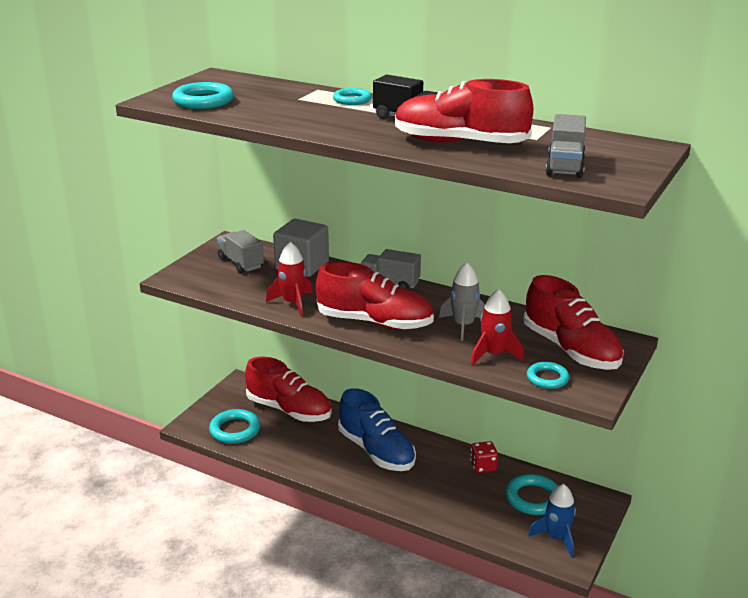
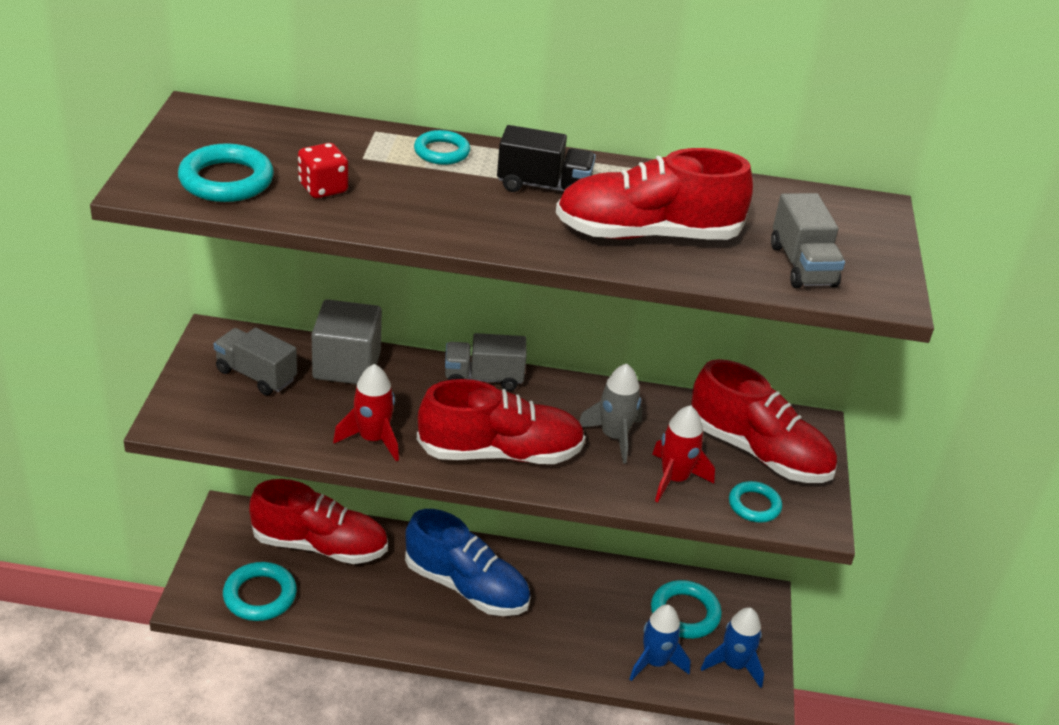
camera: 25 degrees left, 10 degrees up
red dice [470,441,498,473] -> red dice moved to [298,143,348,198]
none -> blue rocket [630,604,691,681]

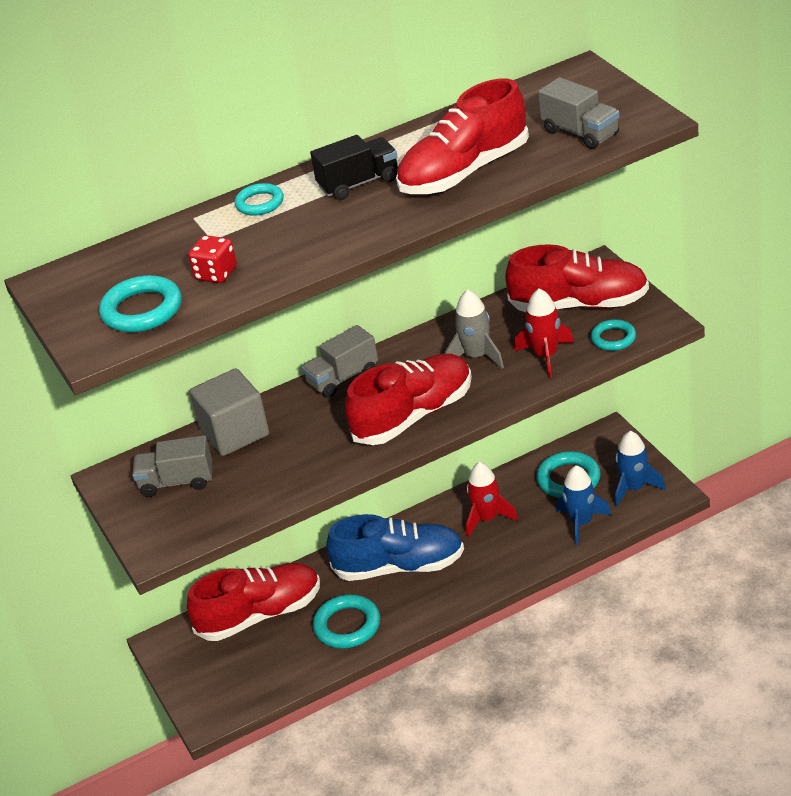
camera: 25 degrees left, 0 degrees up
turquoise ring [223,562,297,621] -> turquoise ring moved to [313,594,380,649]
red rocket [333,364,399,462] -> red rocket moved to [466,462,518,538]

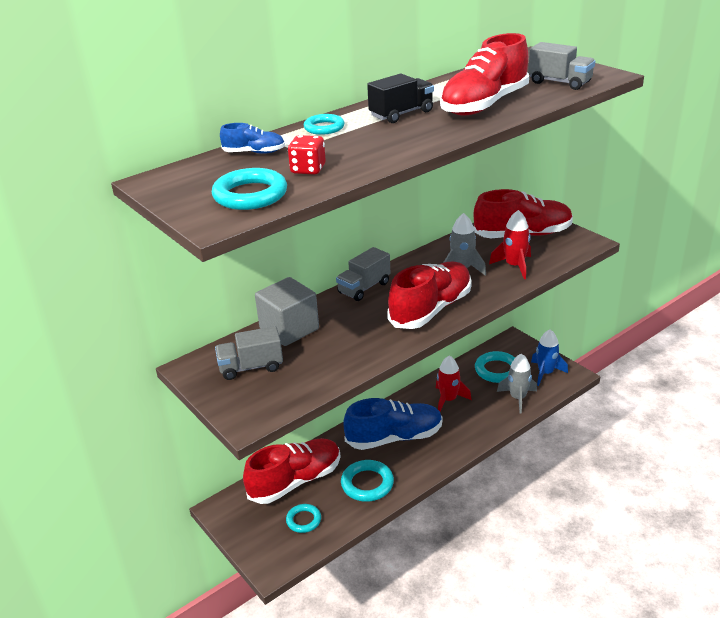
camera: 15 degrees left, 5 degrees down
blue rocket [556,465,611,545] -> grey rocket [497,354,537,414]
turquoise ring [591,319,636,351] -> turquoise ring moved to [286,504,321,533]
none -> blue shoe [220,123,285,154]

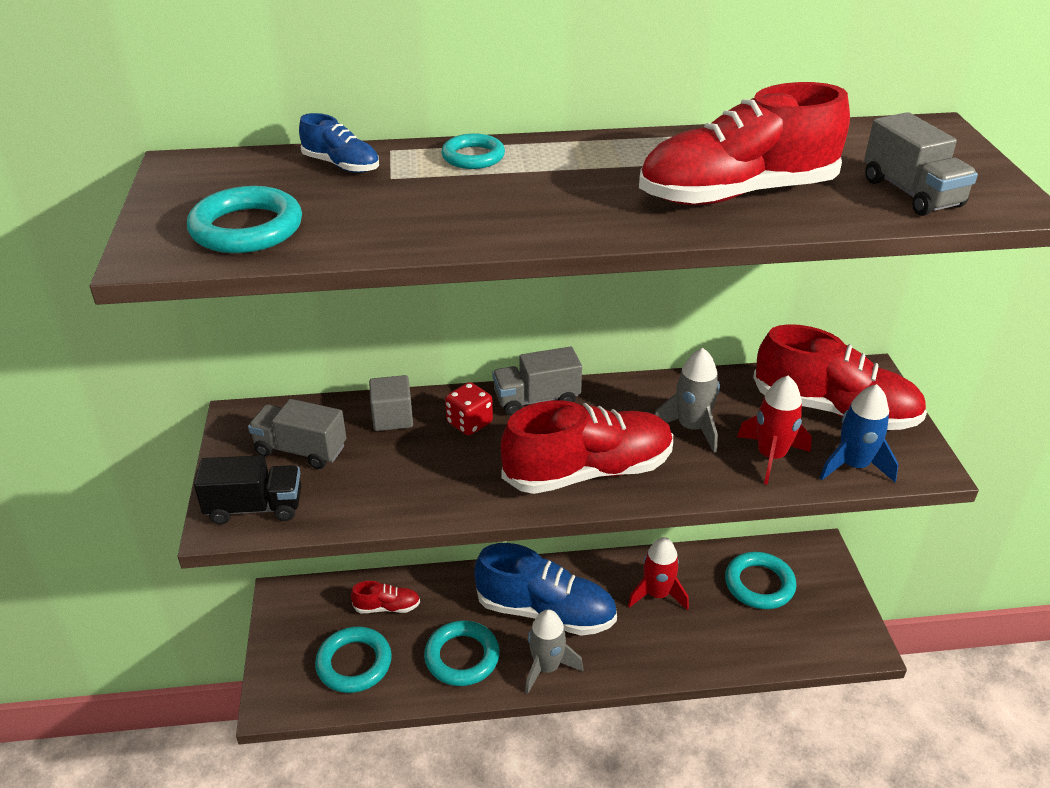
camera: 30 degrees right, 5 degrees up
red shoe [243,438,341,504] -> red shoe [351,581,420,613], size x0.46
grey cube [255,277,319,346] -> grey cube [369,375,413,431], size x0.61
turquoise ring [286,504,321,533] -> turquoise ring [315,627,392,693], size x1.57
red dice [288,135,326,175] -> red dice moved to [445,382,493,435]
black truck [367,74,434,123] -> black truck moved to [194,455,301,524]
grey rocket [497,354,537,414] -> grey rocket moved to [525,609,583,694]
blue rocket [531,329,568,386] -> blue rocket moved to [820,384,898,482]

